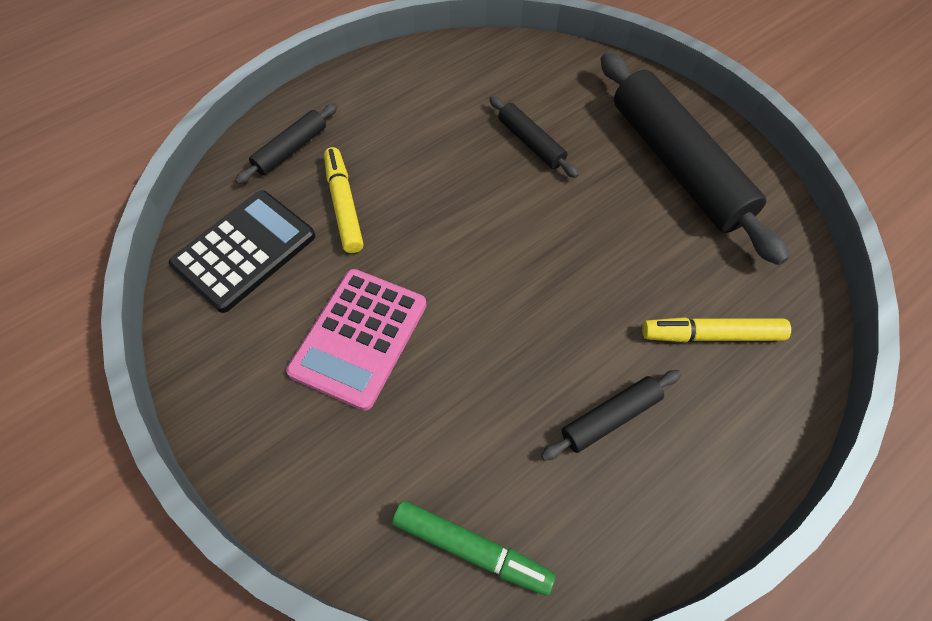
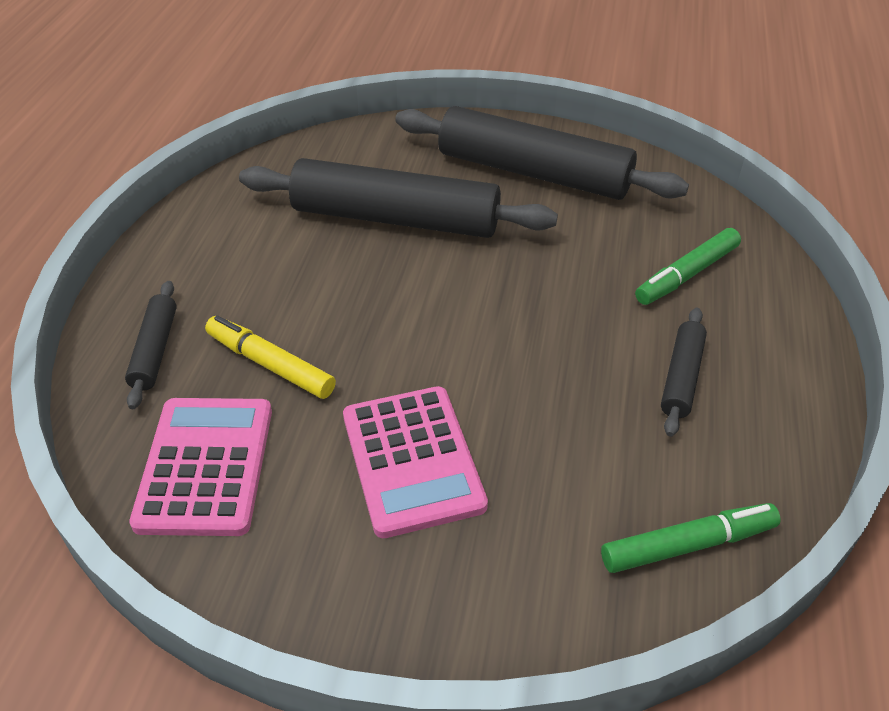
camera: 40 degrees left, 15 degrees down
black calculator [169,190,315,313] -> pink calculator [129,398,272,536]
black rolling pin [489,96,579,178] -> black rolling pin [239,158,558,238], size x2.17
yellow marker [642,317,791,342] -> green marker [635,228,741,305]

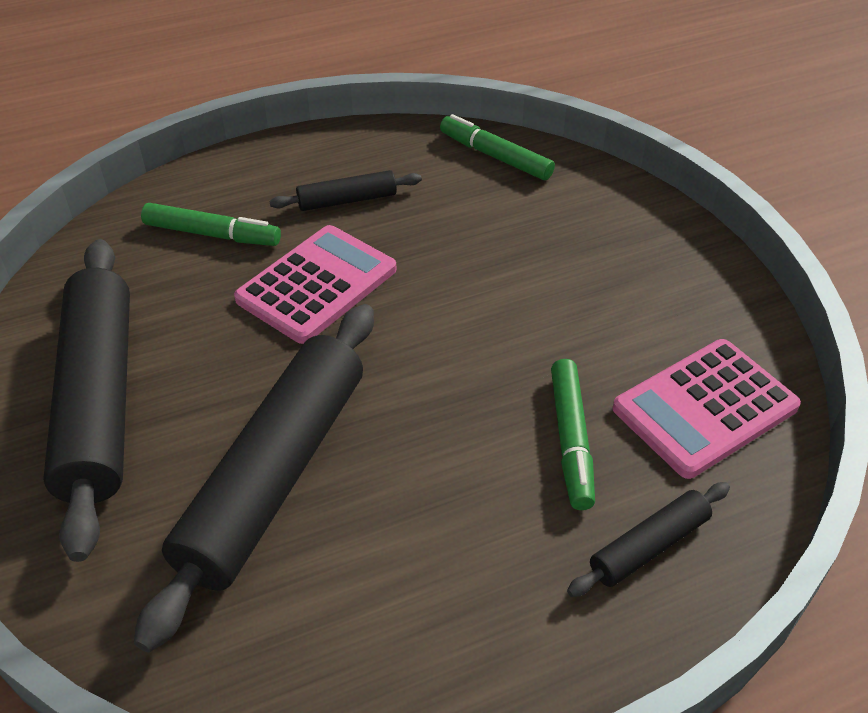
camera: 125 degrees left, 0 degrees up
yellow marker [205,316,336,399] -> green marker [551,359,595,510]
black rolling pin [239,158,558,238] -> black rolling pin turned 45 degrees clockwise [134,304,374,652]
pink calculator [343,386,488,538] -> pink calculator moved to [234,225,396,344]

